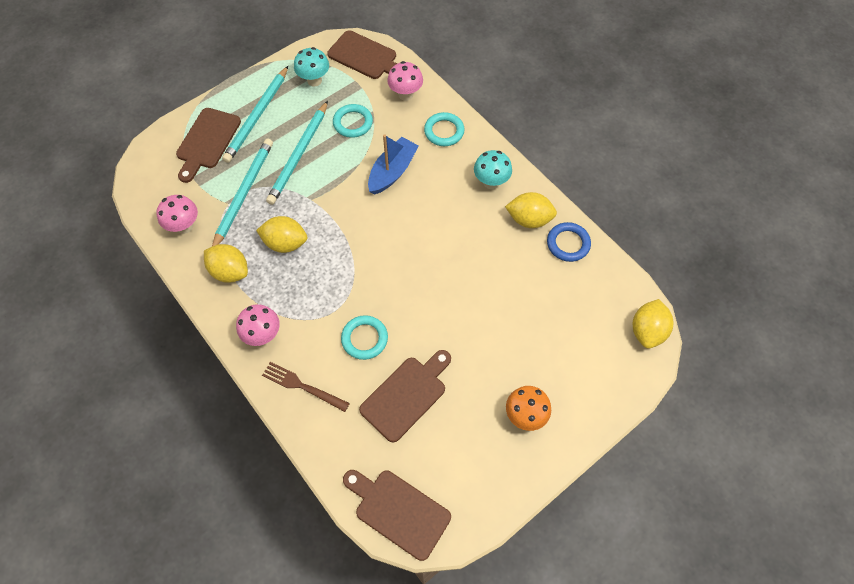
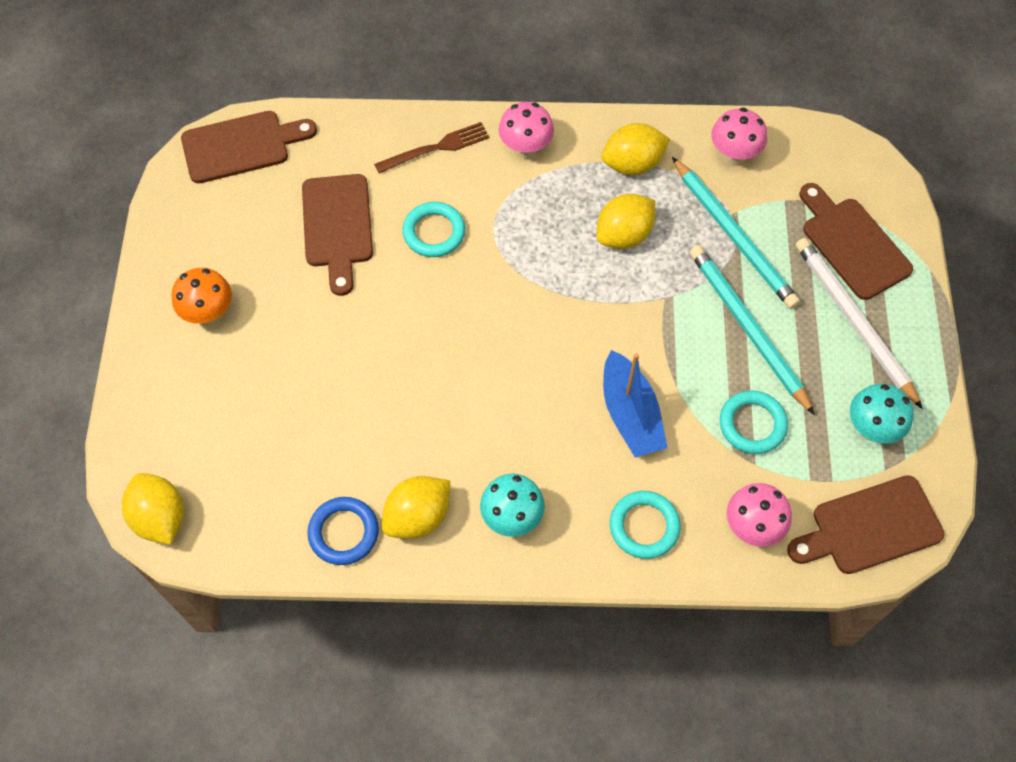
camera: 130 degrees right, 0 degrees up
turquoise pencil [222,66,288,163] -> white pencil [796,238,923,409]

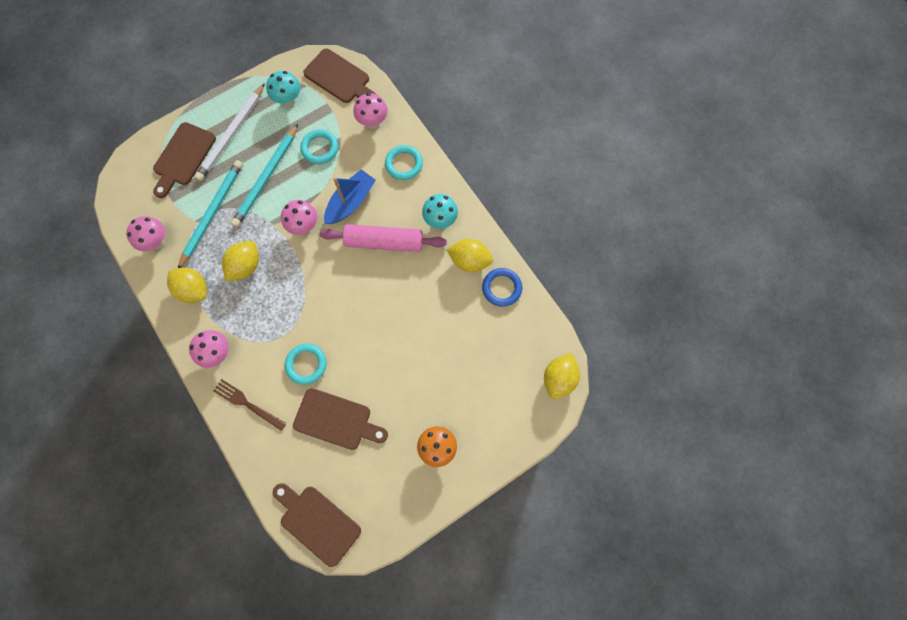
camera: 125 degrees left, 10 degrees up
brown cutting board [302,174,373,296] -> brown cutting board turned 60 degrees clockwise [293,388,388,450]
yellow lemon [597,194,655,249] -> yellow lemon turned 75 degrees counterclockwise [222,241,259,281]
none -> pink mushroom [281,200,317,235]
none -> pink rolling pin [320,224,447,252]

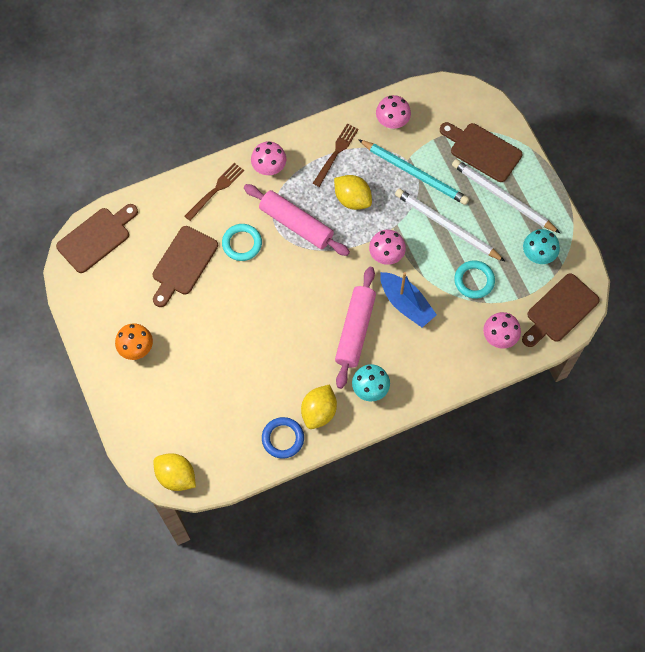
camera: 100 degrees right, 5 degrees down
yellow lemon [167,267,207,303] -> brown fork [313,124,359,187]
turquoise pencil [231,124,298,227] -> white pencil [395,189,505,261]
turquoise ring [385,145,423,180] -> none
none -> pink rolling pin [244,184,350,256]

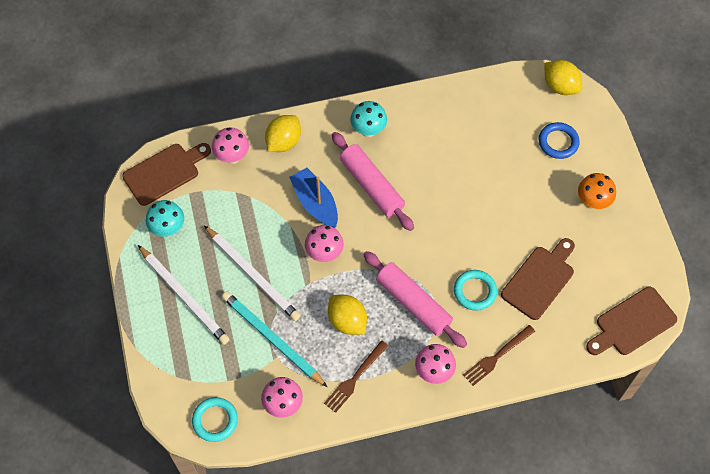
camera: 170 degrees left, 5 degrees down
blue ring [262,417,304,458] -> blue ring moved to [539,122,580,159]
yellow lemon [301,384,337,429] -> yellow lemon moved to [265,115,301,152]
pink rolling pin [335,267,376,389] -> pink rolling pin turned 60 degrees counterclockwise [332,132,414,231]
brown cutting board [440,122,522,182] -> none
turquoise ring [454,260,495,299] -> turquoise ring moved to [192,397,238,442]

